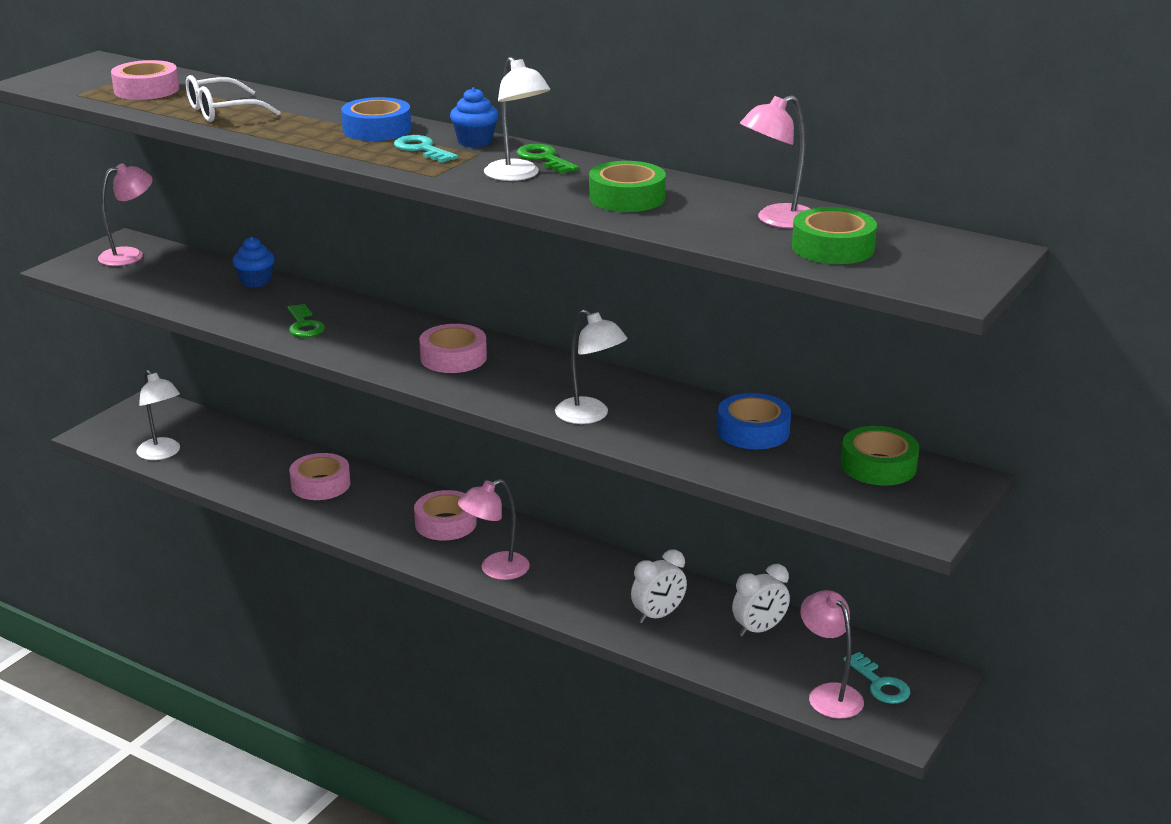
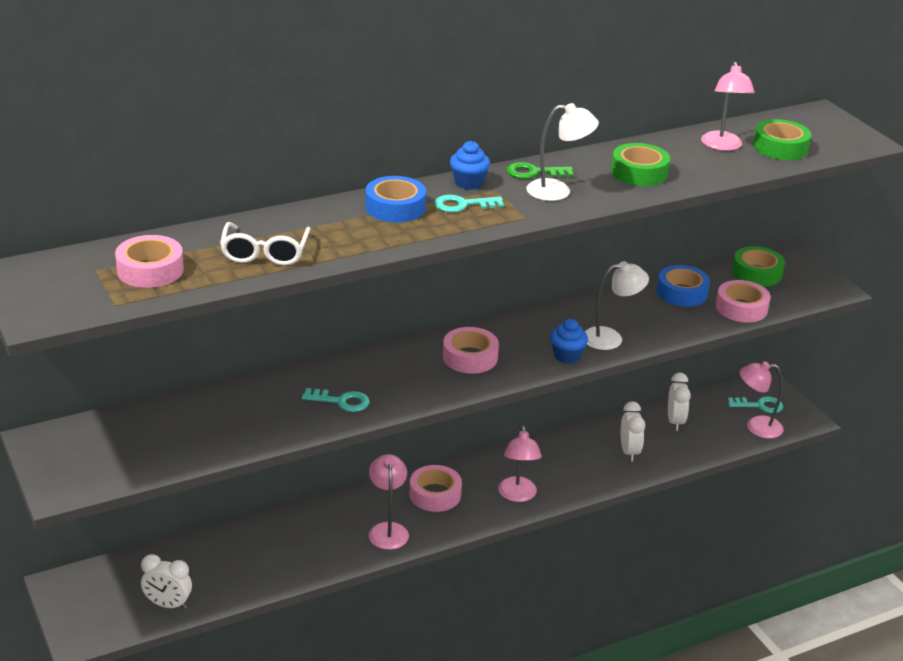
camera: 60 degrees left, 5 degrees up
pink lamp [98,163,152,266] -> pink lamp moved to [369,454,409,550]
white lamp [137,370,180,460] -> white clock [141,554,192,609]
blue cupcake [232,237,275,287] -> blue cupcake moved to [550,319,588,364]
green key [287,304,325,338] -> turquoise key [302,388,370,412]
pink tape [289,453,351,500] -> pink tape moved to [716,280,770,323]

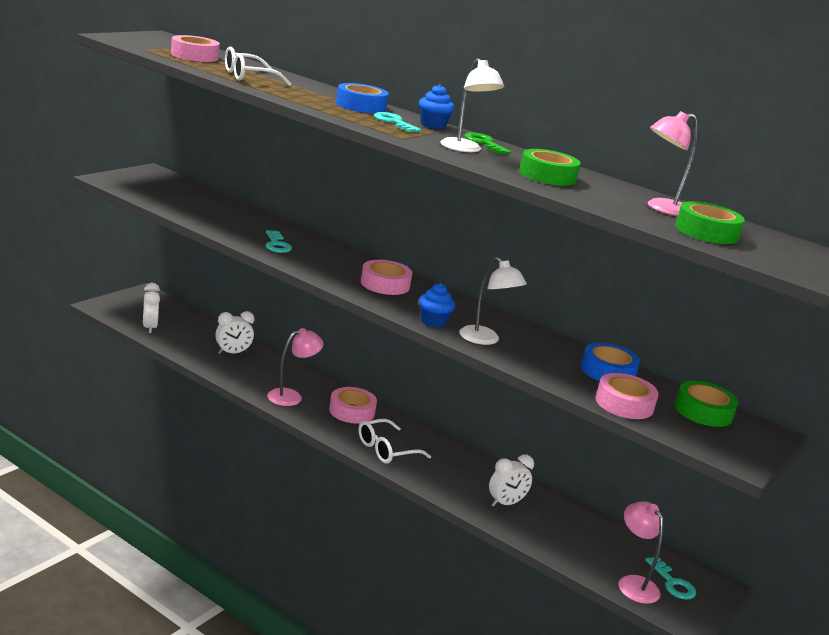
camera: 60 degrees right, 10 degrees down
pink lamp [498,426,542,502] -> white glasses [358,419,431,464]
white clock [668,373,691,431] -> white clock moved to [215,311,254,354]

